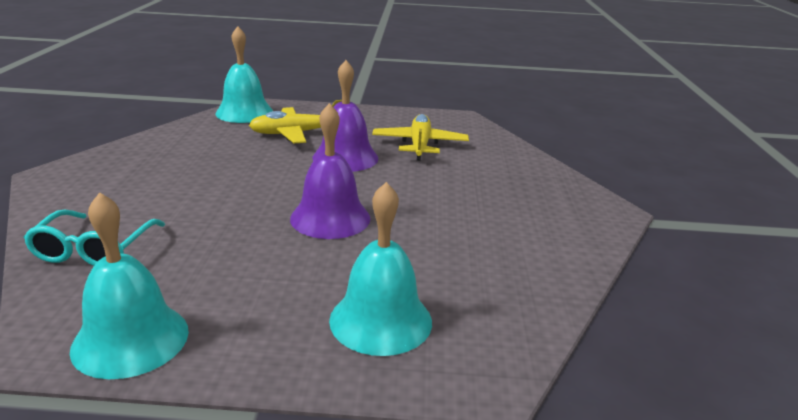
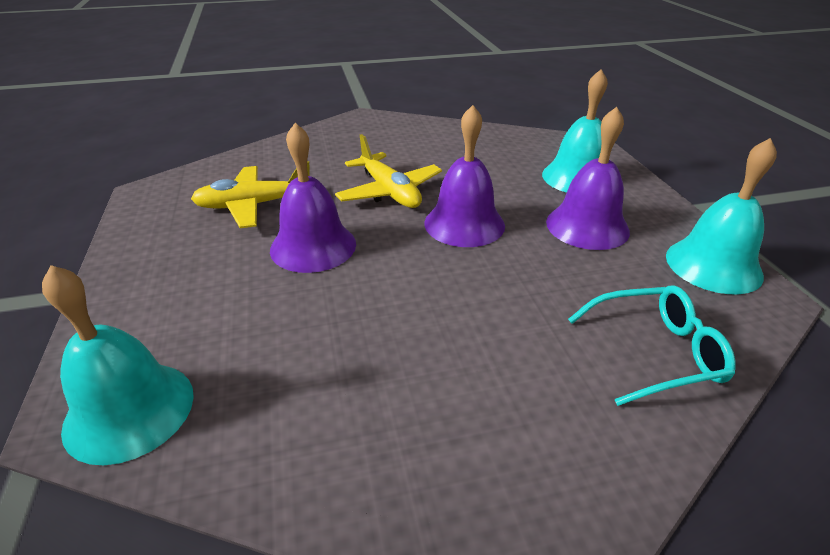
camera: 105 degrees left, 10 degrees up
yellow plane [249,100,342,143] -> yellow plane moved to [335,134,442,208]
none -> purple bell [546,107,630,250]

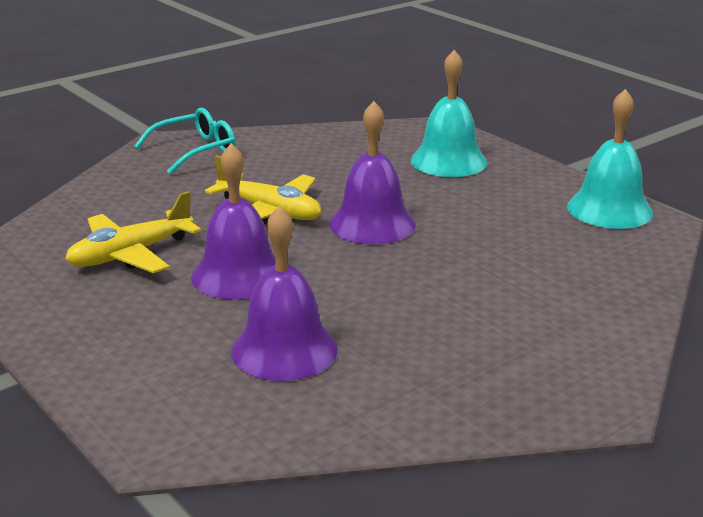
camera: 25 degrees left, 10 degrees down
turquoise bell [42,265,194,465] -> none
purple bell [546,107,630,250] -> purple bell moved to [231,206,338,381]
turquoise glasses [568,285,736,406] -> turquoise glasses moved to [134,108,236,174]

